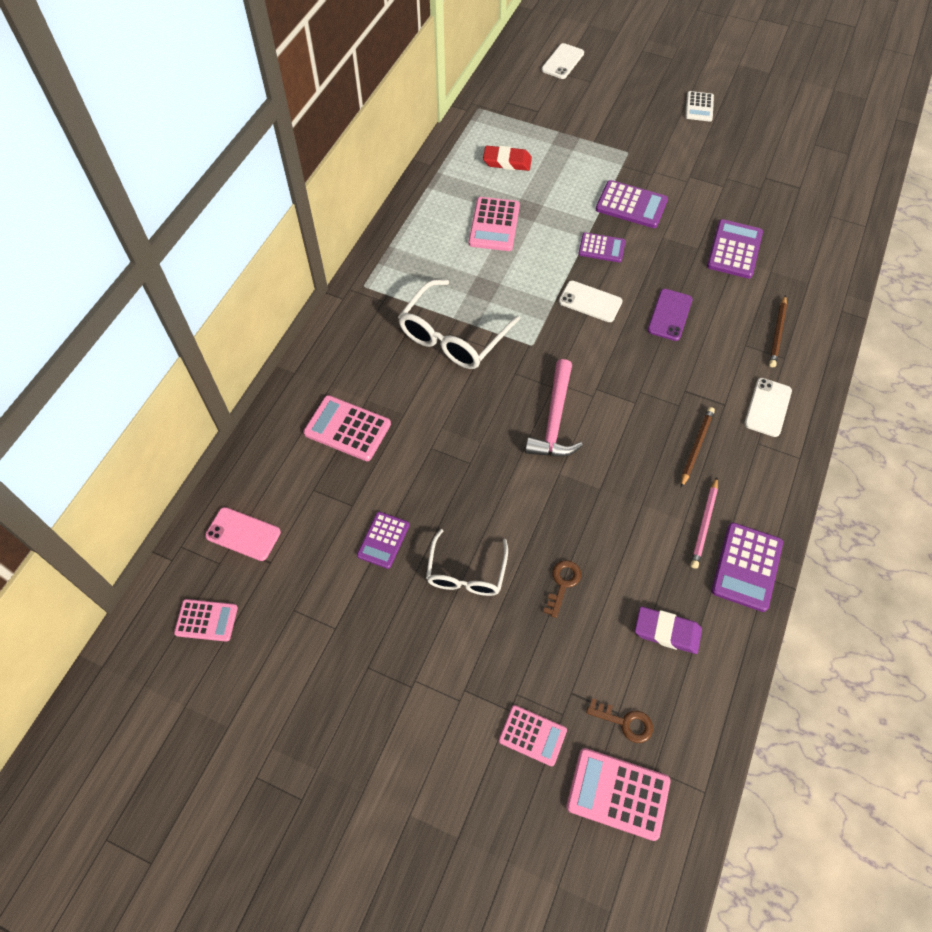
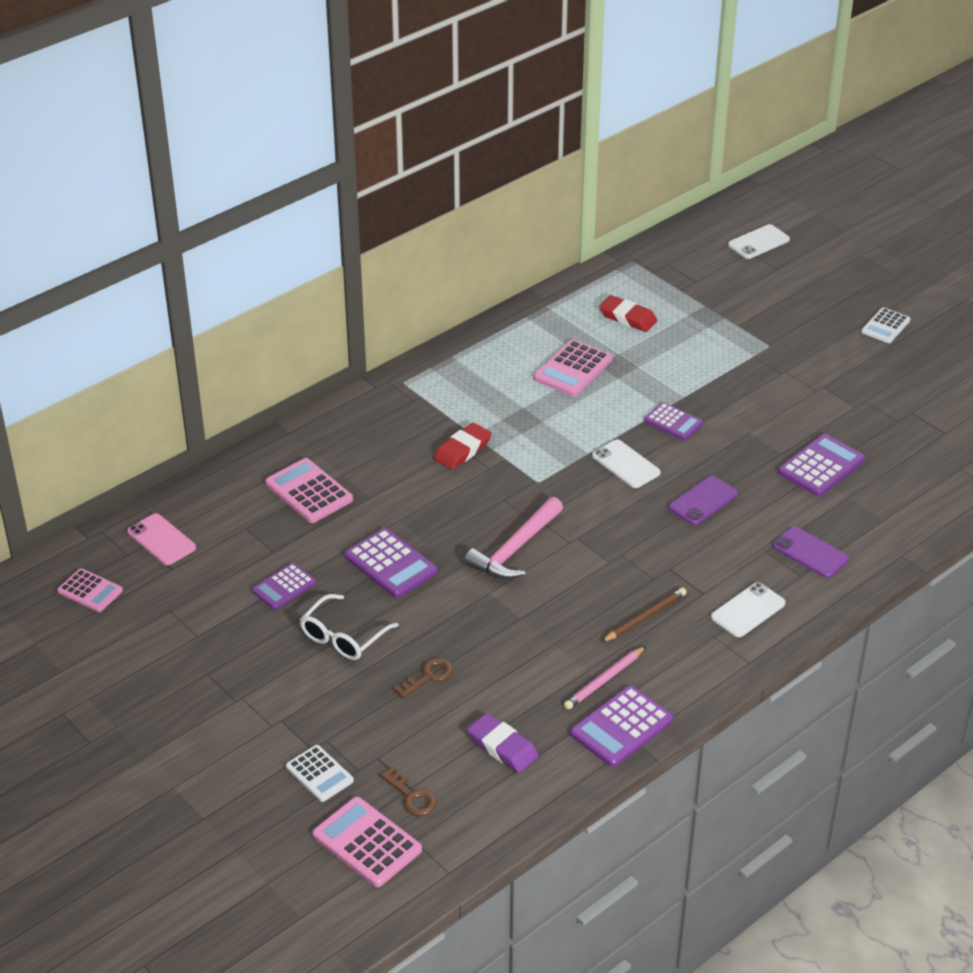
camera: 25 degrees right, 20 degrees down
white glasses [398,279,520,369] -> red eraser [434,423,492,470]
pink calculator [499,705,567,767] -> white calculator [286,745,354,802]
purple calculator [596,180,668,228] -> purple calculator moved to [345,528,438,598]
brown pencil [769,295,787,367] -> purple phone [773,526,849,578]

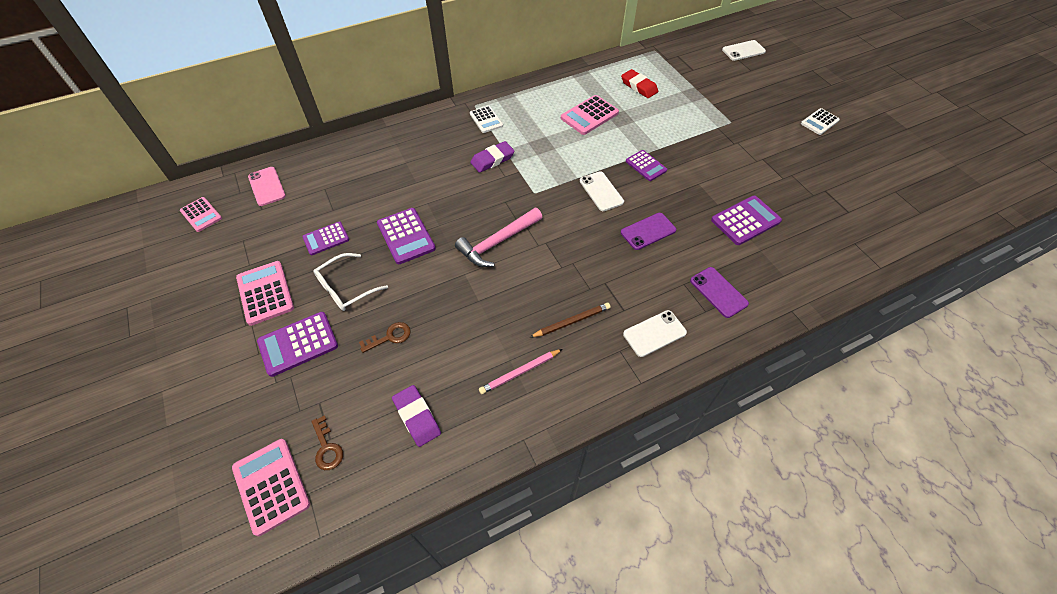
camera: 15 degrees right, 15 degrees up
pink calculator [265,458,353,523] -> pink calculator moved to [236,261,294,326]
white calculator [286,745,354,802] -> white calculator moved to [470,106,503,133]
red eraser [434,423,492,470] -> purple eraser [470,141,515,173]
purple calculator [570,686,673,767] -> purple calculator moved to [257,312,338,377]

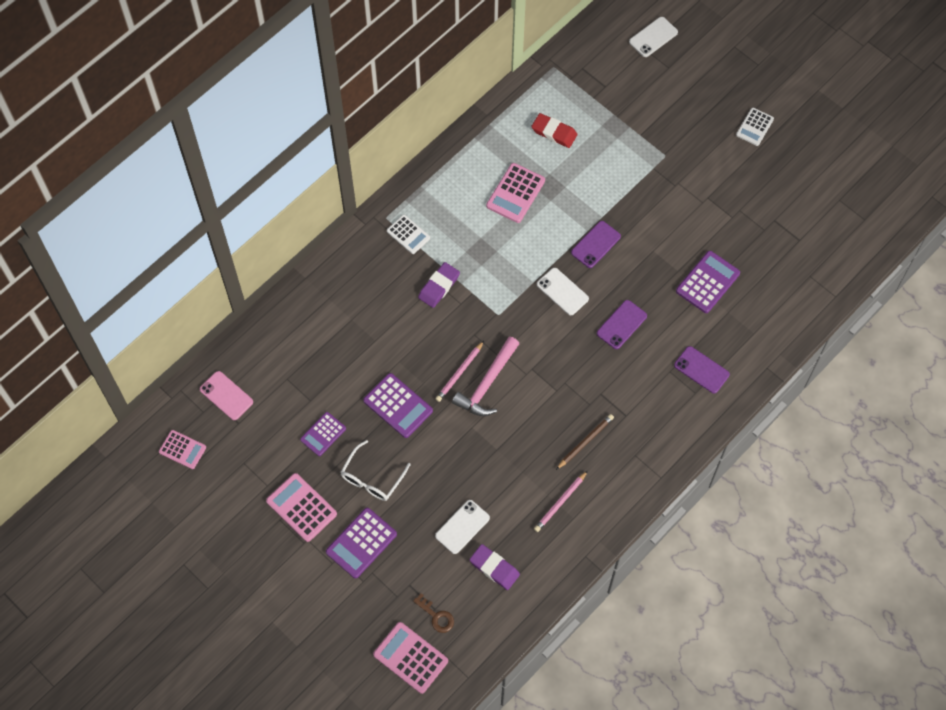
camera: 20 degrees left, 10 degrees up
brown key [359,322,411,353] -> none
white phone [623,310,687,357] -> white phone moved to [435,500,490,554]
purple calculator [626,150,667,181] -> purple phone [571,221,621,268]
none -> pink pencil [436,341,484,402]

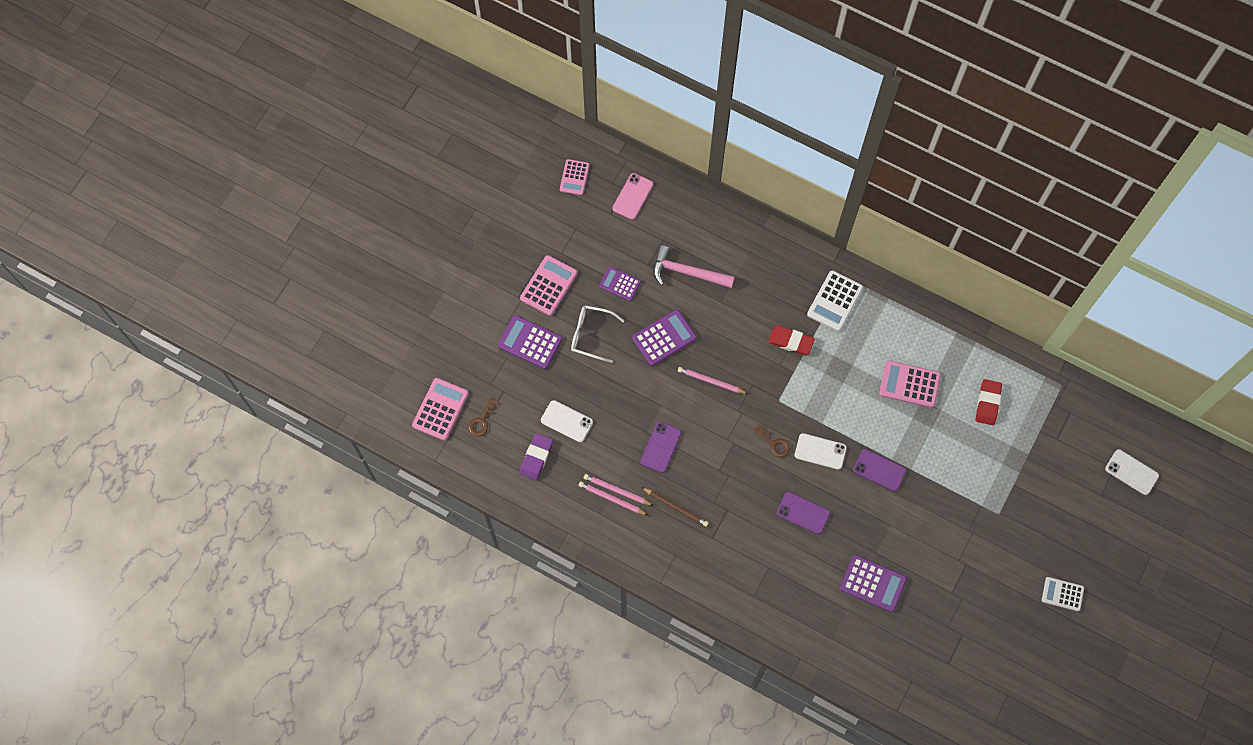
camera: 75 degrees right, 5 degrees up
purple calculator [363,373,433,438] -> purple calculator turned 150 degrees counterclockwise [632,309,697,366]
white calculator [387,215,430,254] -> white calculator [807,270,863,331], size x1.51
purple eraser [418,262,460,308] -> red eraser [768,326,815,355]
pink hammer [452,336,520,416] -> pink hammer moved to [653,245,735,288]
white phone [537,268,589,315] -> white phone turned 75 degrees clockwise [795,433,847,470]
purple phone [674,346,730,394] -> purple phone moved to [641,422,681,473]
none -> pink pencil [584,474,654,506]
none -> brown key [753,424,790,458]

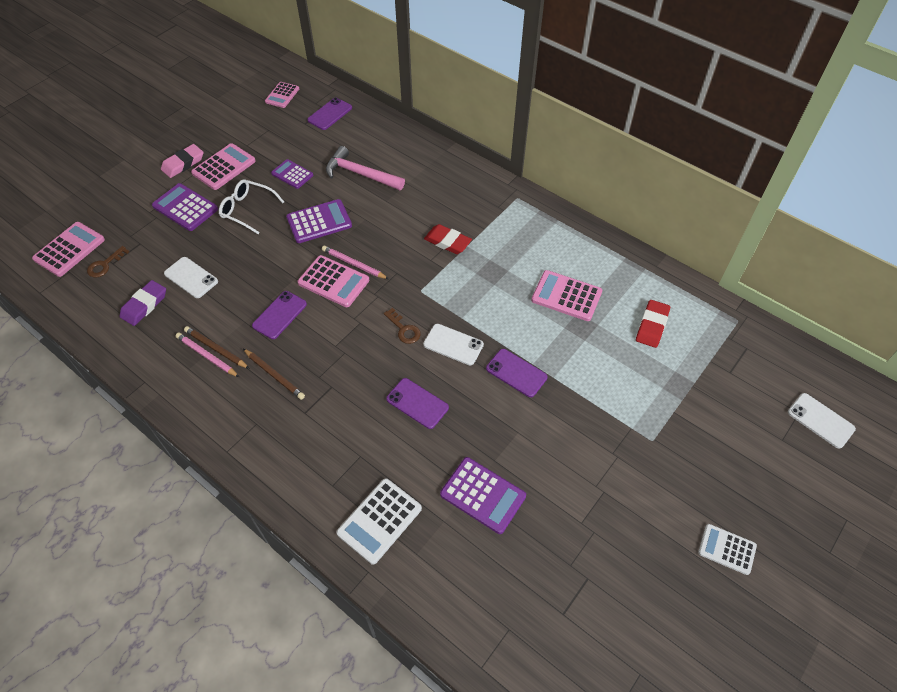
camera: 10 degrees right, 15 degrees down
pink pencil [584,474,654,506] -> brown pencil [184,326,250,369]
pink phone [612,173,653,220] -> purple phone [307,98,352,130]
white calculator [807,270,863,331] -> white calculator moved to [336,478,422,565]
none -> pink eraser [161,144,204,178]
none -> pink calculator [298,255,369,307]

